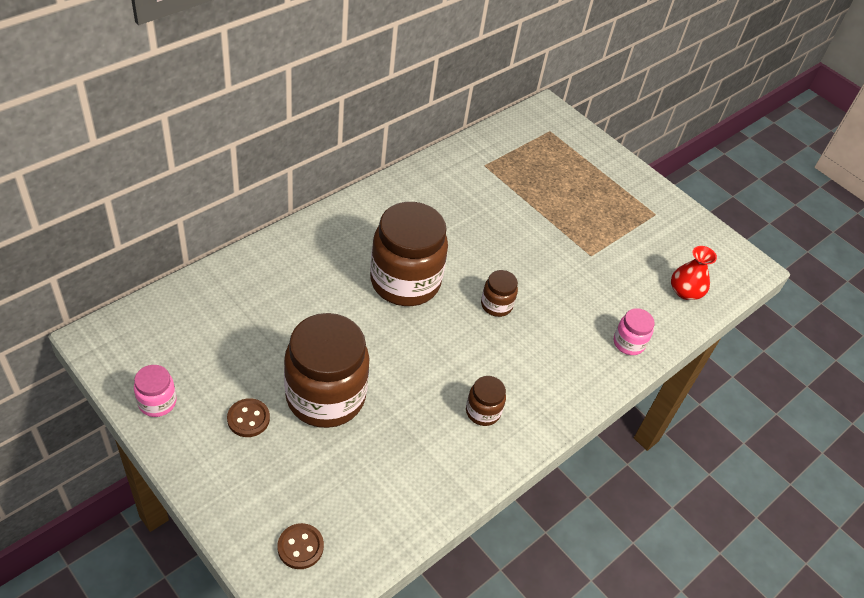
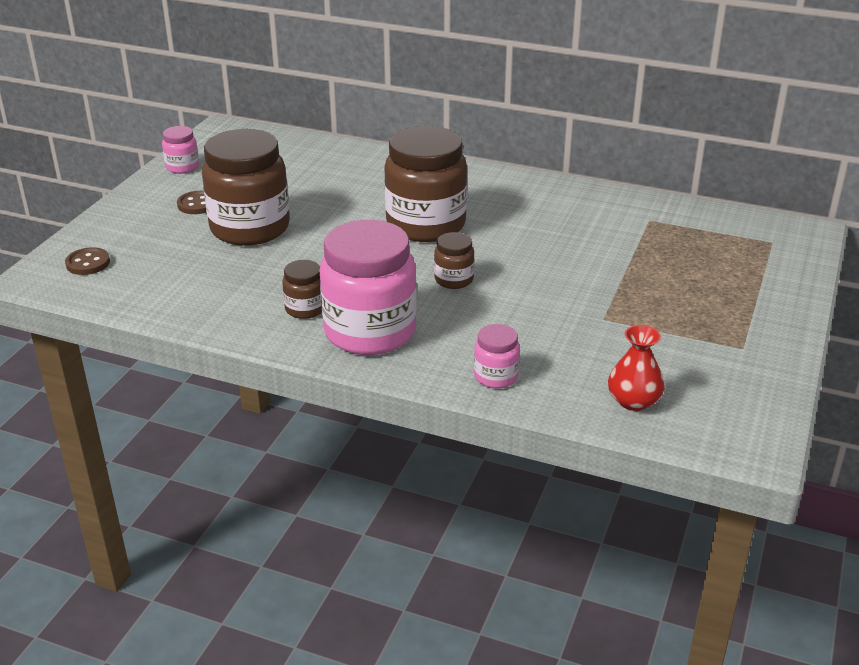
camera: 70 degrees right, 15 degrees down
none -> pink jar [319,220,417,355]

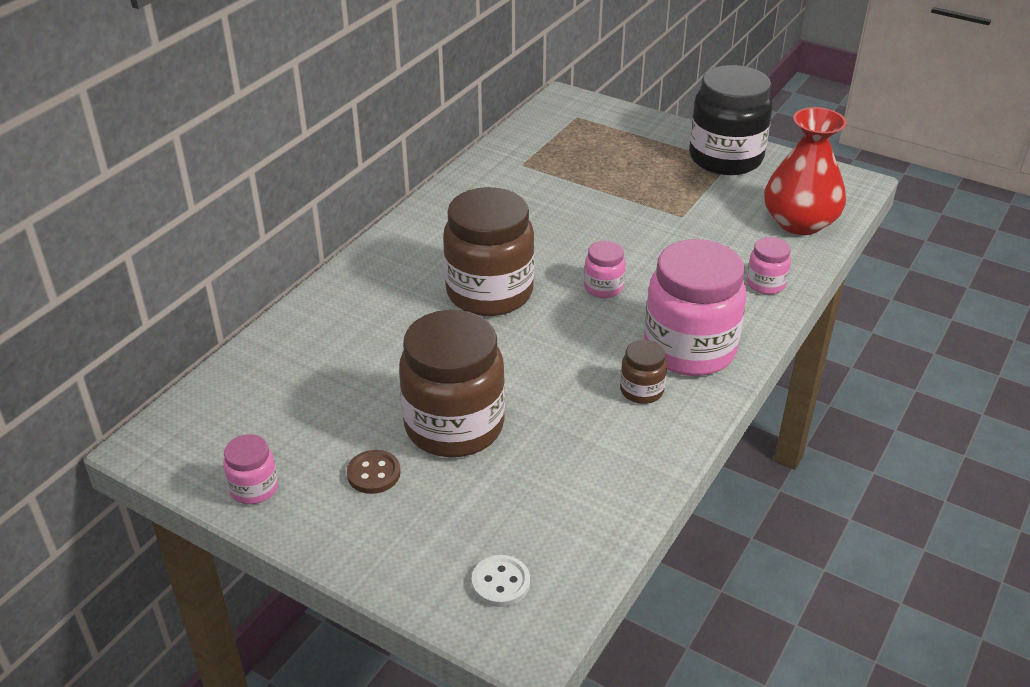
camera: 80 degrees left, 5 degrees up
brown button [65,247,110,275] -> white button [472,555,530,607]
brown jar [434,232,474,289] -> pink jar [584,241,626,298]
red vase [608,325,665,411] -> red vase [764,107,847,235], size x1.78
none -> black jar [689,65,772,175]

